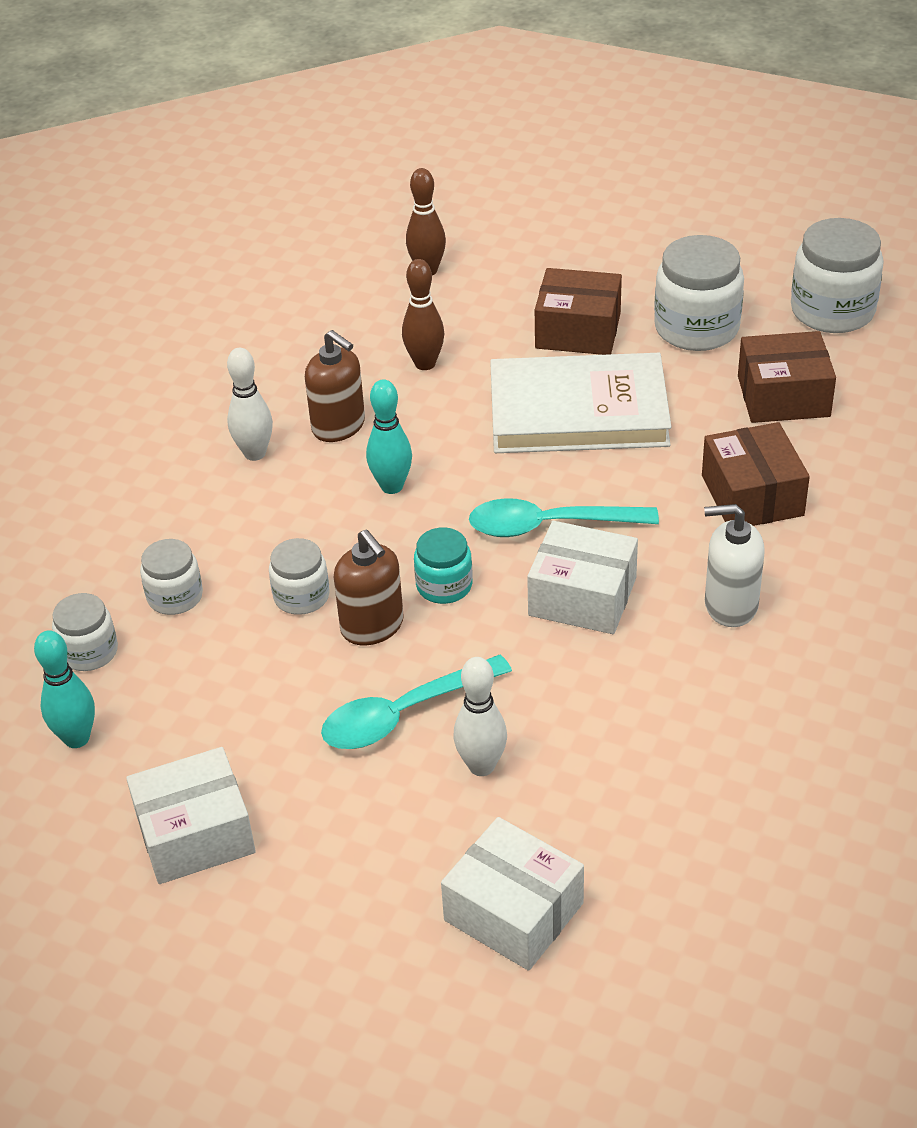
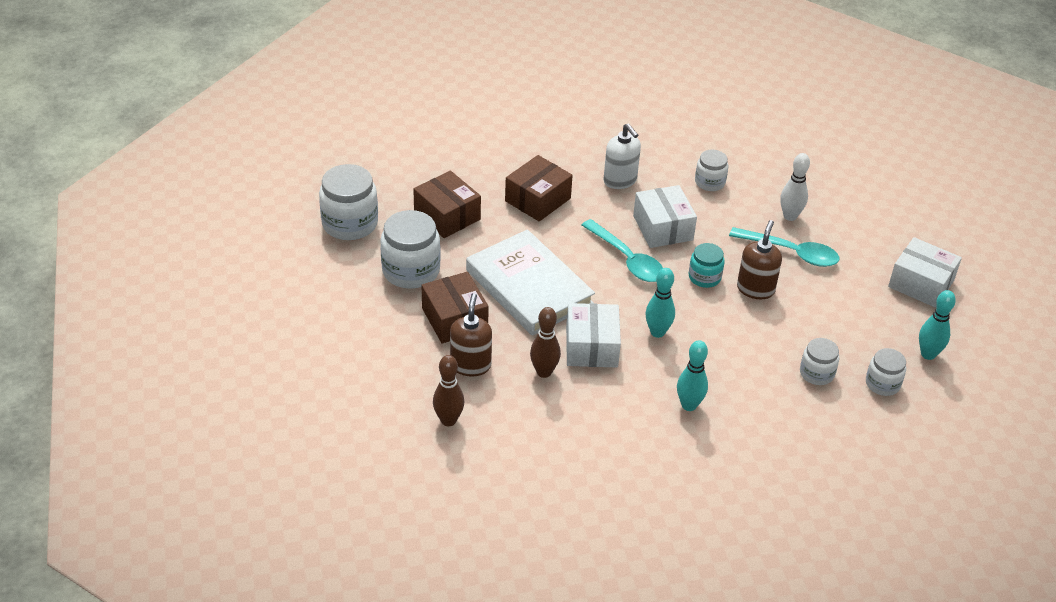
camera: 130 degrees left, 0 degrees up
white bowling pin [227,348,273,461] -> turquoise bowling pin [677,340,708,411]
white jar [269,538,330,615] -> white jar moved to [695,150,728,191]
brown soap dispenser [305,330,365,442] -> brown soap dispenser moved to [450,293,492,376]
white box [441,817,584,971] -> white box moved to [566,303,621,368]

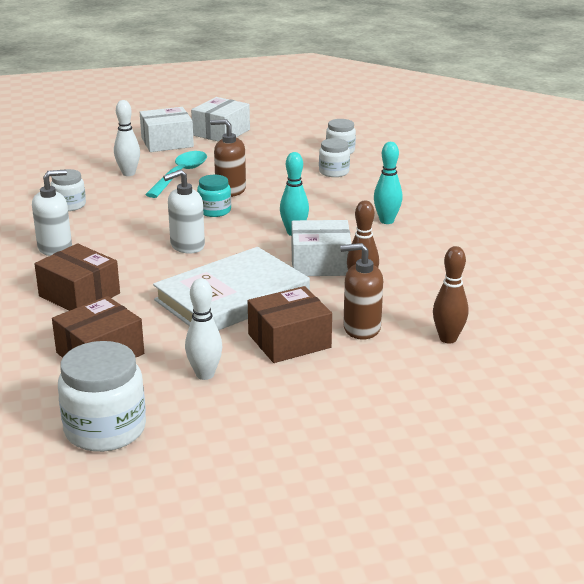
camera: 90 degrees left, 15 degrees down
white jar [380,210,441,289] -> white bowling pin [185,278,223,380]
turquoise spoon [582,219,663,282] -> white soap dispenser [163,169,205,254]
white box [633,185,697,248] -> white box moved to [140,107,194,152]
turquoise bowling pin [919,290,956,360] -> none

